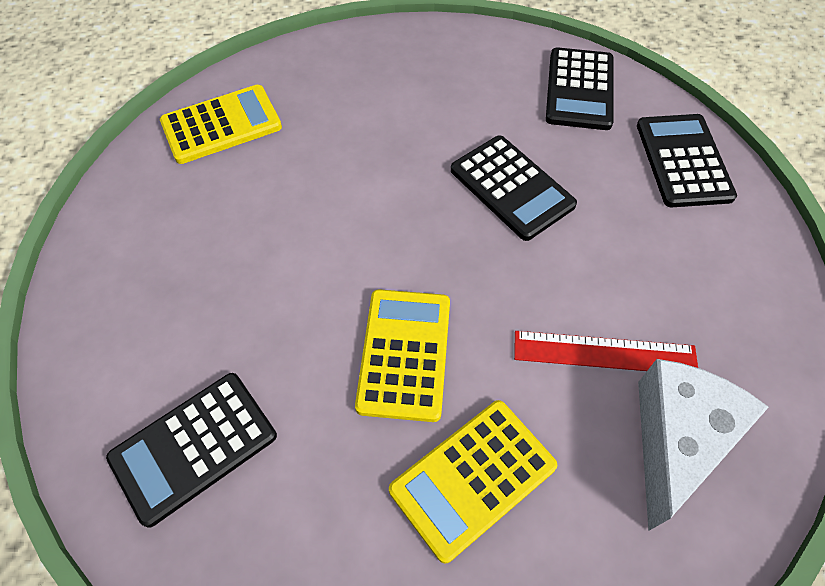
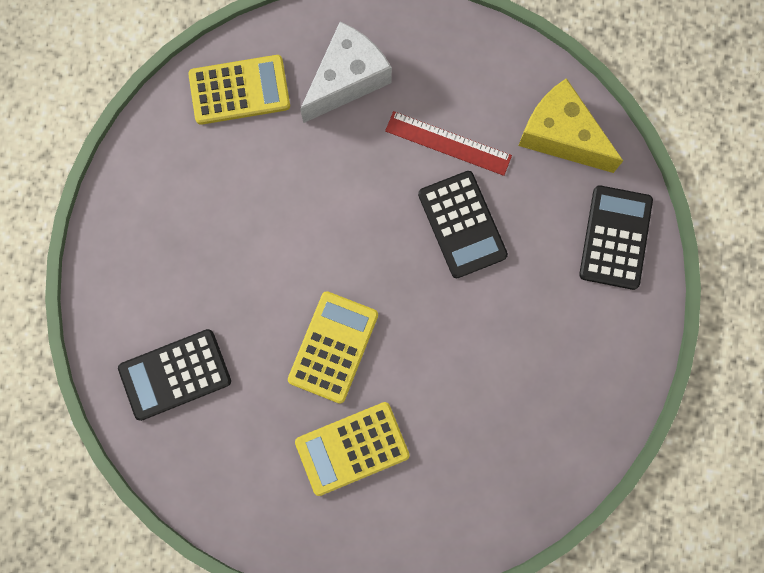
camera: 15 degrees right, 20 degrees up
red ruler [514,331,698,371] -> red ruler moved to [385,111,512,176]
black calculator [546,47,614,130] -> yellow cheese [518,78,623,173]
white cheese [638,359,769,531] -> white cheese moved to [300,22,392,123]

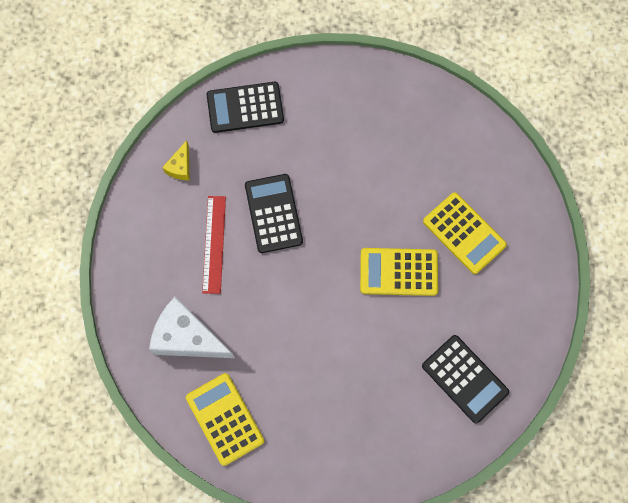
camera: 110 degrees left, 5 degrees down
black calculator [418,171,508,278] -> black calculator turned 60 degrees counterclockwise [245,174,303,253]
yellow cheese [518,78,623,173] -> yellow cheese [162,140,190,180], size x0.49

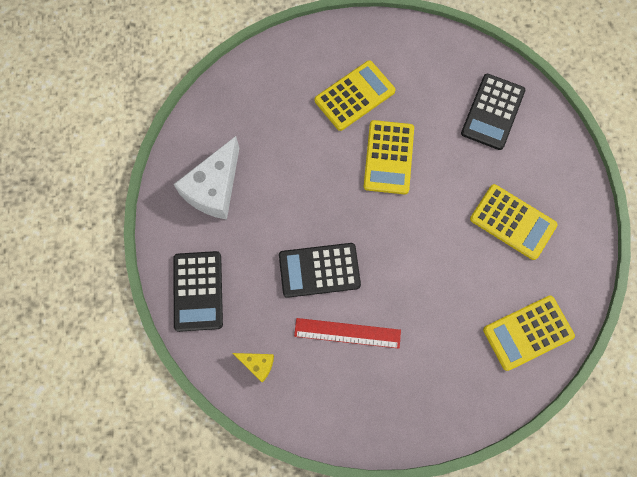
camera: 85 degrees left, 0 degrees up
white cheese [149,297,235,358] -> white cheese moved to [173,136,239,220]
black calculator [422,335,509,423] -> black calculator turned 150 degrees clockwise [461,74,525,150]
none -> yellow calculator [470,184,558,260]

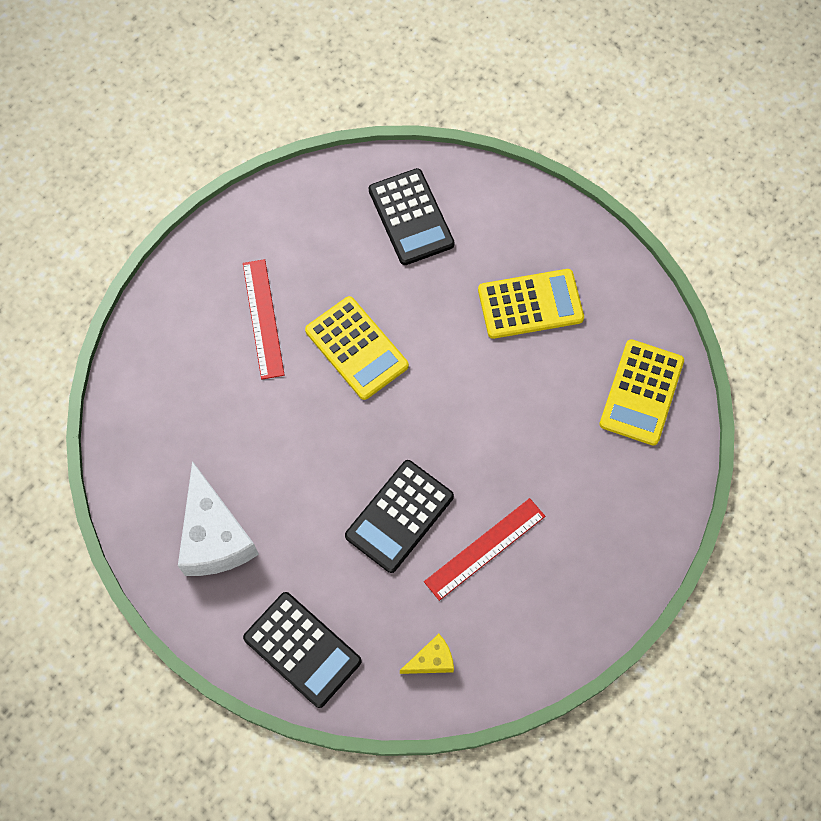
camera: 45 degrees left, 5 degrees down
yellow calculator [315,60,395,131] -> red ruler [243,259,285,379]

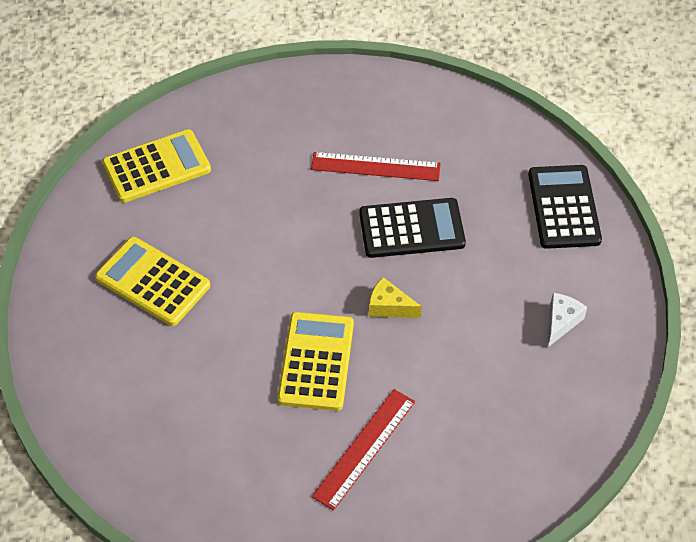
camera: 135 degrees left, 15 degrees down
white cheese [178,461,259,576] -> white cheese [548,293,587,347], size x0.49
black calculator [369,168,455,265] -> none
yellow cheese [400,634,454,674] -> yellow cheese moved to [369,277,422,318]

